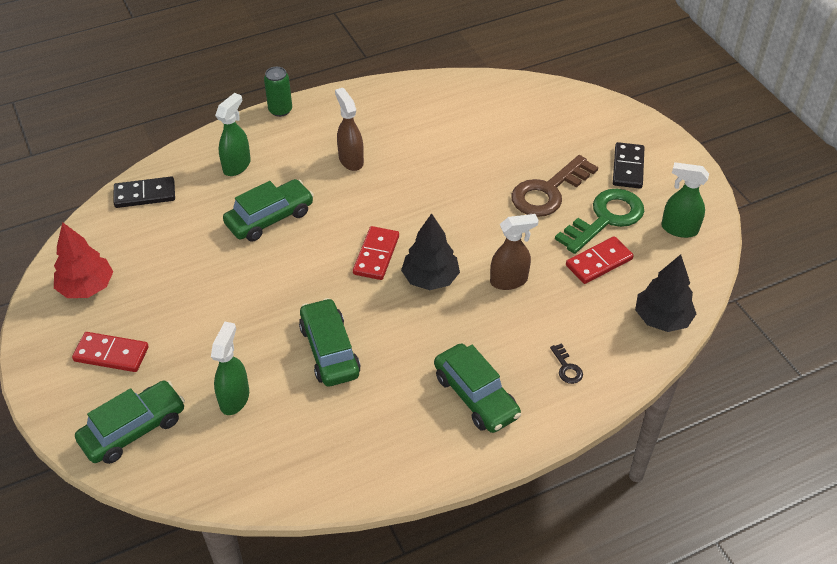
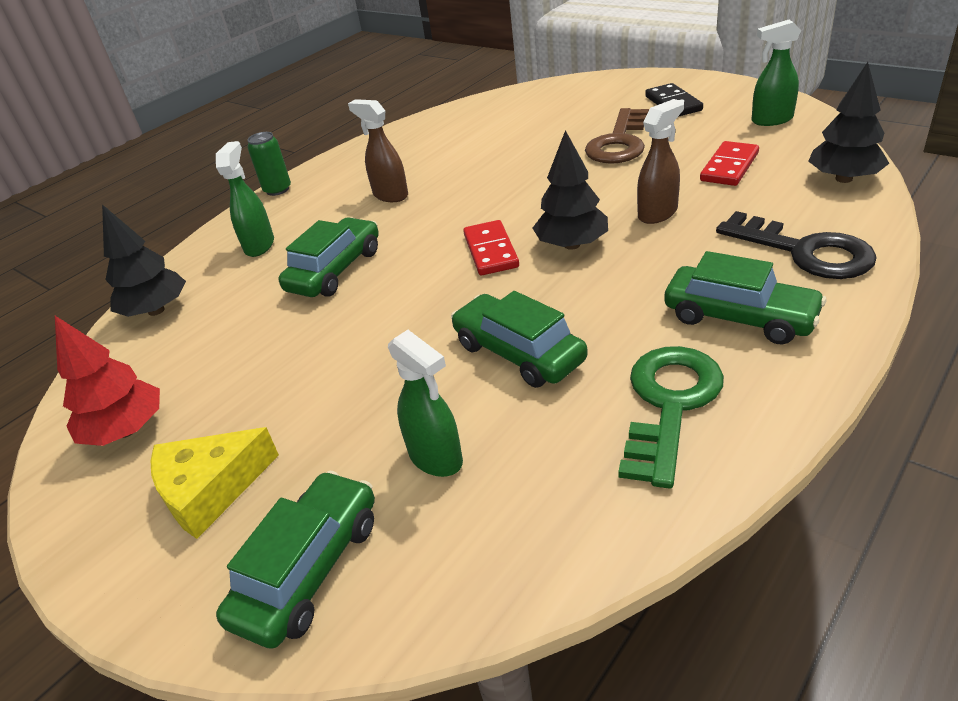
camera: 20 degrees left, 10 degrees down
red domino [72,332,149,372] -> yellow cheese [151,427,279,539]
black domino [114,176,175,208] -> black tree [102,205,186,317]
green spray bottle [211,322,249,415] -> green spray bottle turned 150 degrees clockwise [388,330,463,477]
black key [550,343,583,384] -> black key [716,211,877,279], size x2.41
green key [555,189,644,254] -> green key moved to [618,346,724,489]

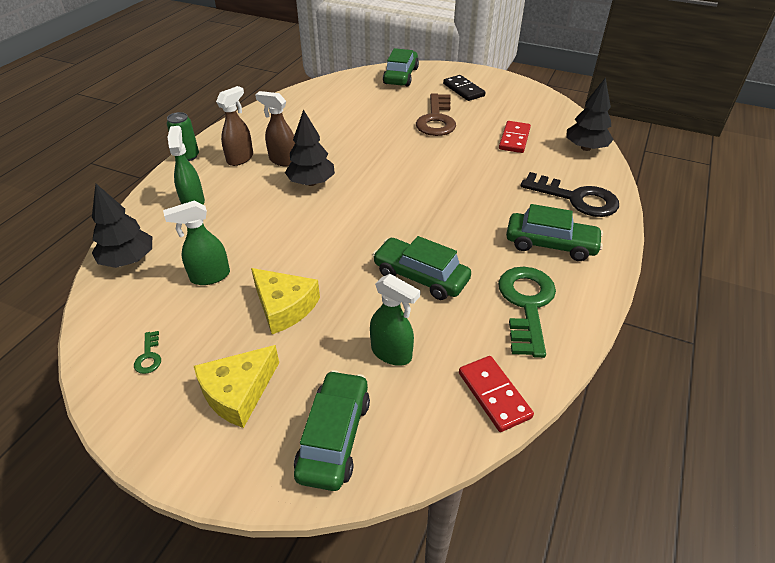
camera: 20 degrees left, 5 degrees up
red tree [55,316,160,446] -> green key [134,331,161,374]
green car [278,217,379,297] -> green car moved to [383,48,419,86]
red domino [463,220,519,275] -> red domino moved to [459,356,534,432]
black tree [533,130,608,250] -> black tree moved to [285,109,335,186]
brown spray bottle [637,99,684,224] -> brown spray bottle moved to [216,86,253,166]
green spray bottle [751,20,801,126] -> green spray bottle moved to [163,201,230,285]
none -> yellow cheese [251,268,320,334]

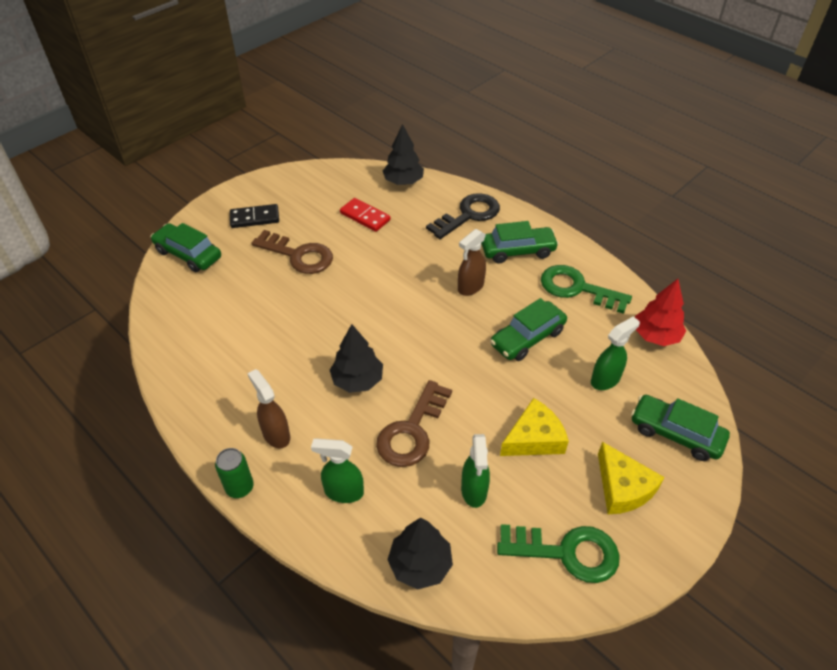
camera: 70 degrees left, 5 degrees up
green key [134,331,161,374] -> green key [497,524,620,583], size x2.41
brown spray bottle [255,91,295,167] -> brown spray bottle moved to [458,229,486,296]
red domino [459,356,534,432] -> red tree [635,279,686,346]
green car [506,204,603,261] -> green car turned 45 degrees clockwise [481,221,559,264]
none -> brown key [376,380,452,467]

